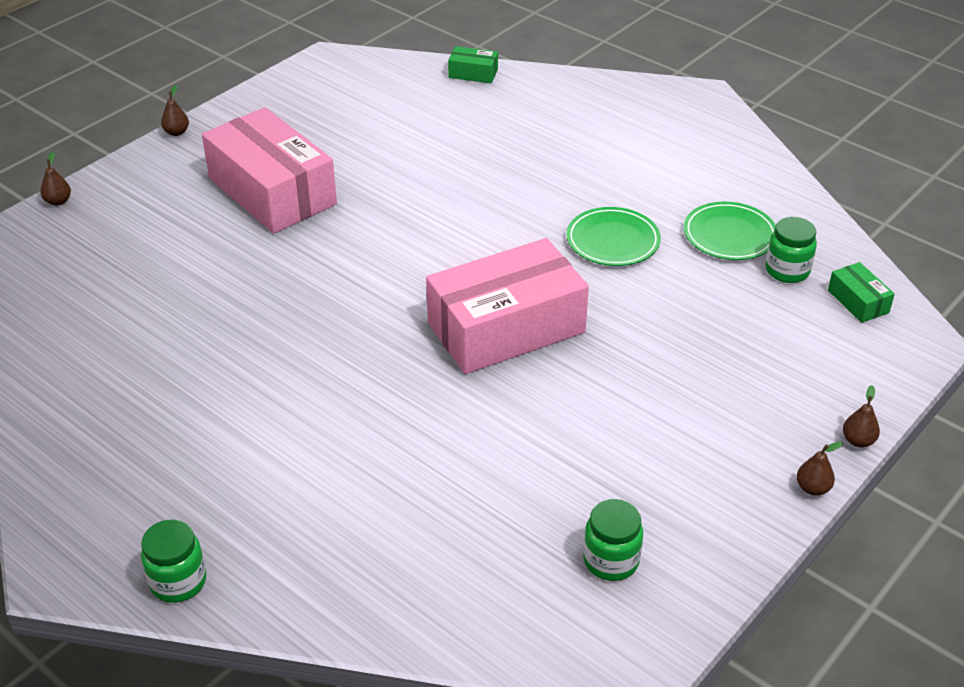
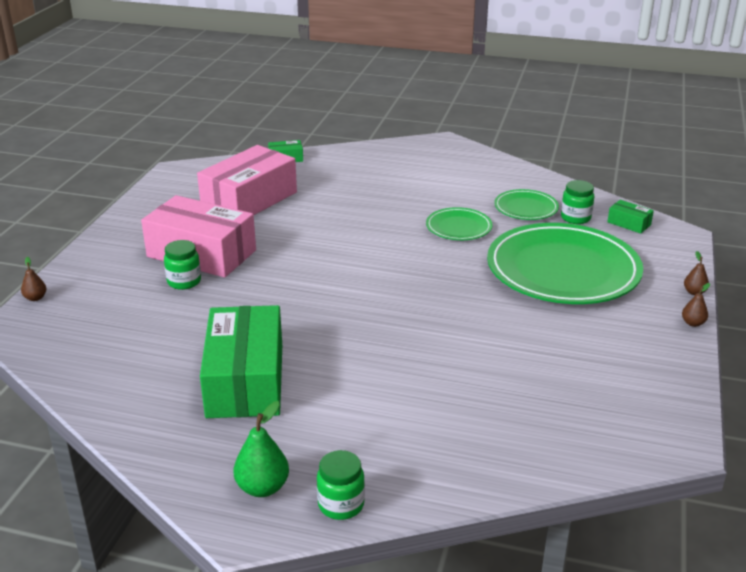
camera: 25 degrees left, 10 degrees down
brown pear [161,85,189,136] -> none
pink box [426,238,589,374] -> pink box moved to [197,145,297,215]
green jar [583,499,643,581] -> green jar moved to [164,240,201,290]
none -> green box [200,305,282,418]
none -> green pear [234,401,289,497]
none -> green plate [487,223,643,304]

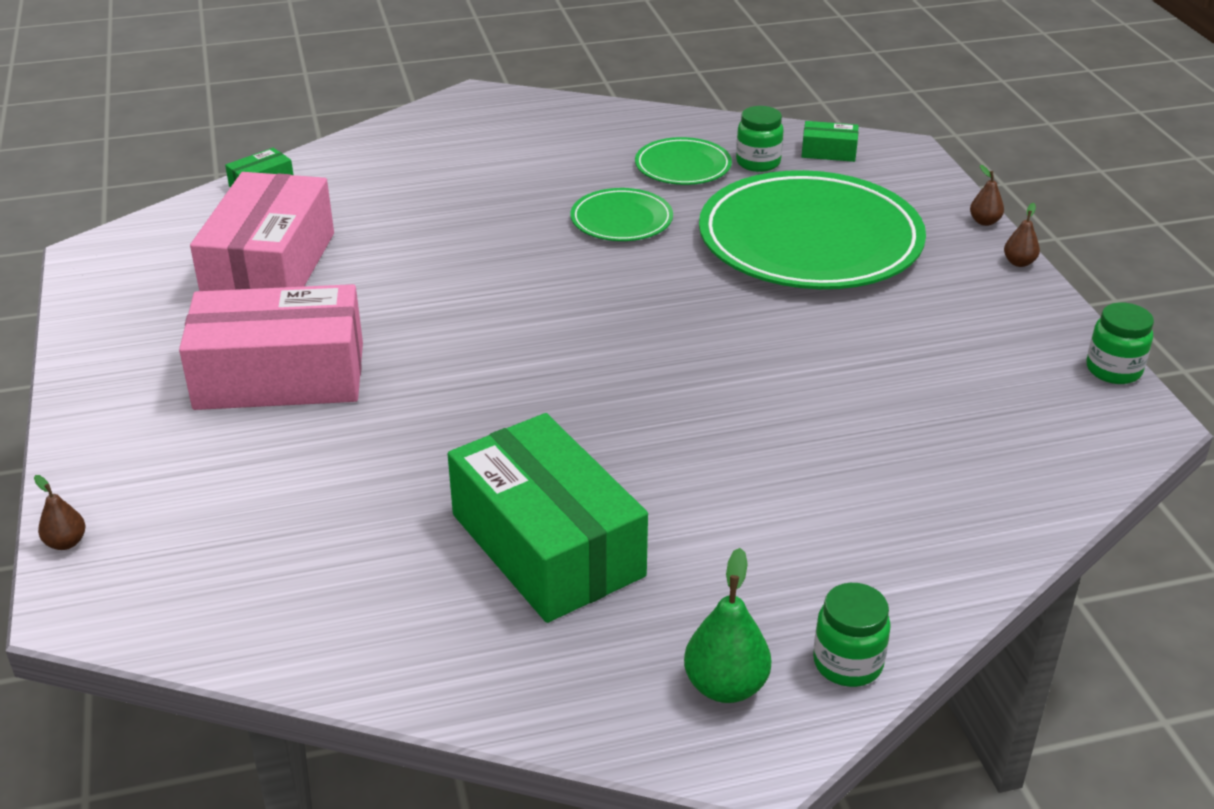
camera: 30 degrees left, 5 degrees up
green jar [164,240,201,290] -> green jar moved to [1087,302,1154,384]

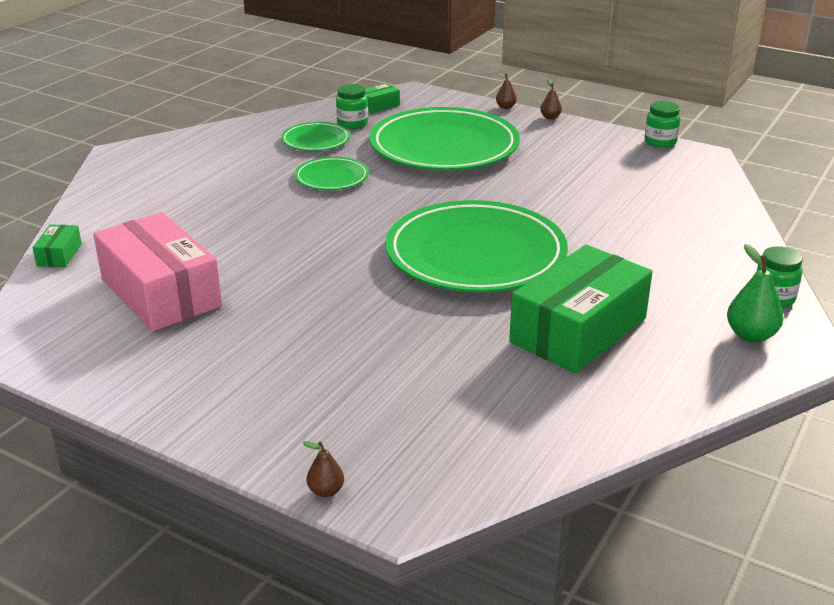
camera: 45 degrees left, 5 degrees down
pink box [179,284,363,410] -> none
green box [448,413,648,623] -> green box turned 60 degrees counterclockwise [509,245,652,373]
none -> green plate [385,200,568,292]

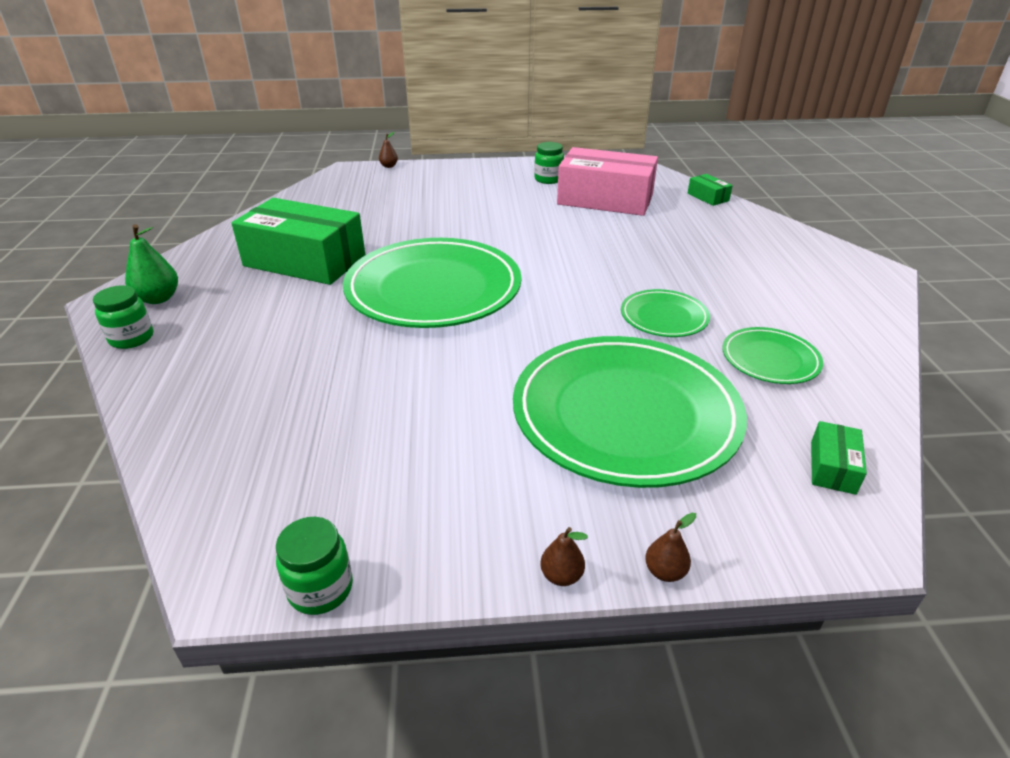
camera: 145 degrees right, 5 degrees up
green jar [336,84,368,129] -> green jar moved to [534,142,564,184]
green box [509,245,652,373] -> green box turned 75 degrees counterclockwise [231,198,365,285]

